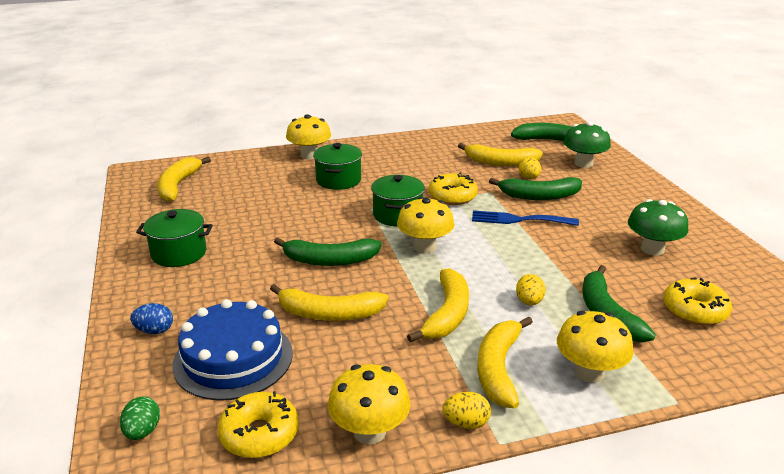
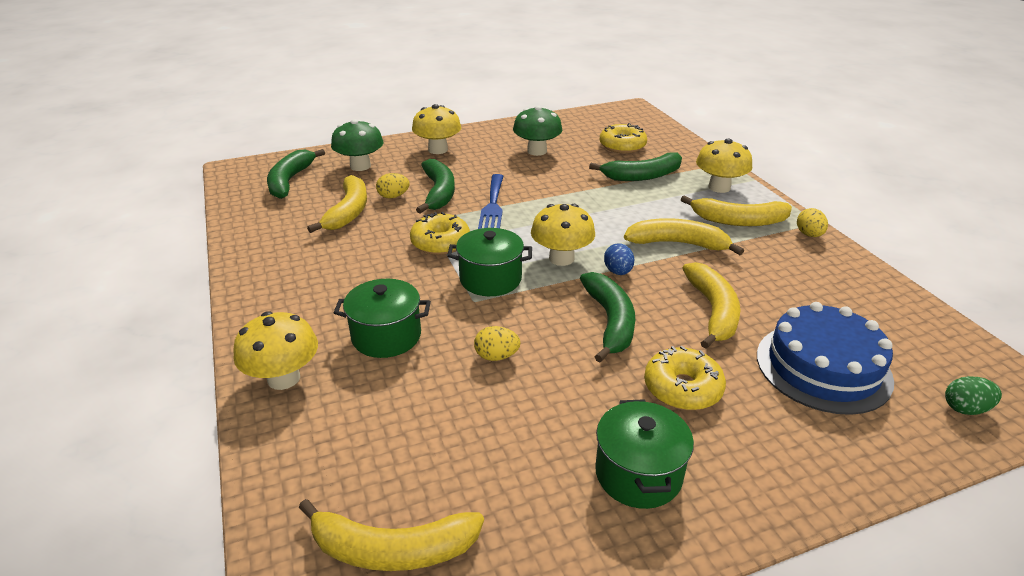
camera: 95 degrees left, 5 degrees up
blue egg [130,303,173,334] -> blue egg moved to [604,243,634,275]
yellow donut [217,391,299,458] -> yellow donut moved to [644,346,726,410]
yellow mushroom [328,364,411,444] -> yellow mushroom moved to [412,104,461,154]
yellow egg [516,274,546,305] -> yellow egg moved to [474,326,521,361]

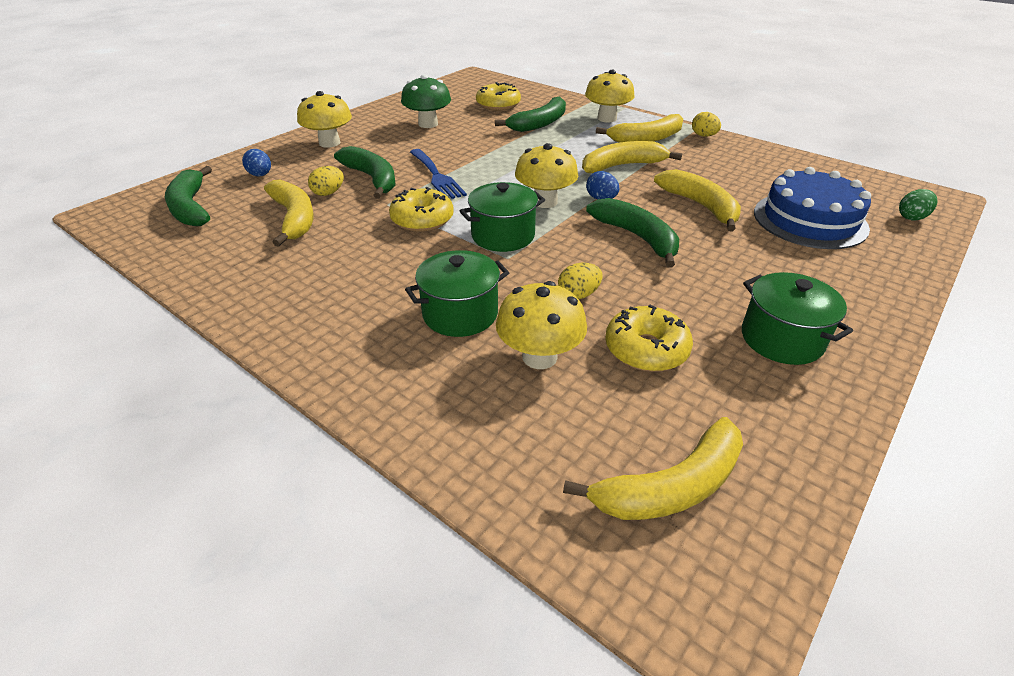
camera: 30 degrees left, 5 degrees up
yellow mushroom [233,311,318,390] -> yellow mushroom moved to [496,281,587,369]
green mushroom [331,119,383,171] -> blue egg [242,149,271,177]
yellow donut [644,346,726,410] -> yellow donut moved to [605,305,693,372]

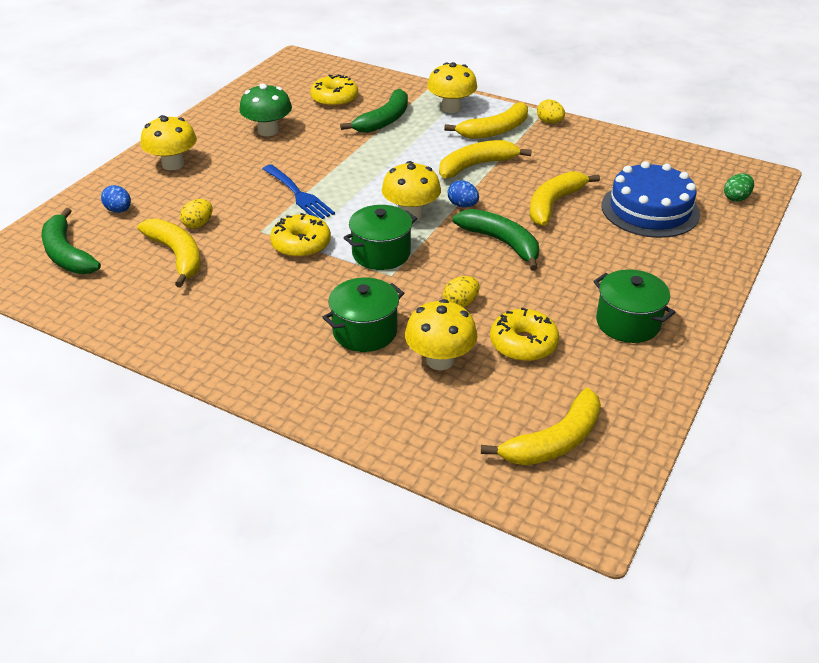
camera: 10 degrees left, 0 degrees up
green banana [334,146,395,199] -> none
yellow banana [654,169,741,232] -> yellow banana turned 105 degrees counterclockwise [530,171,600,226]

